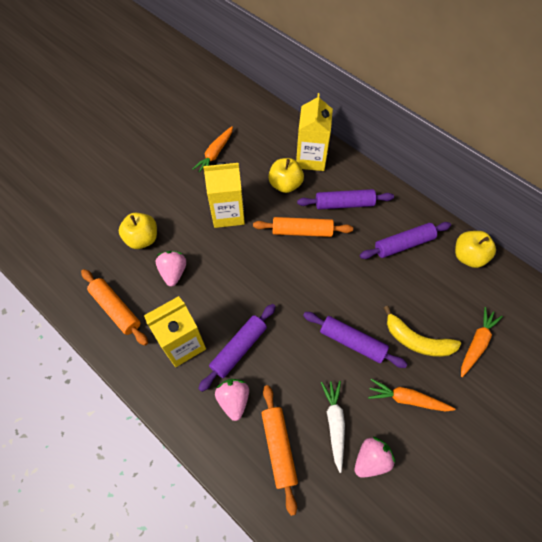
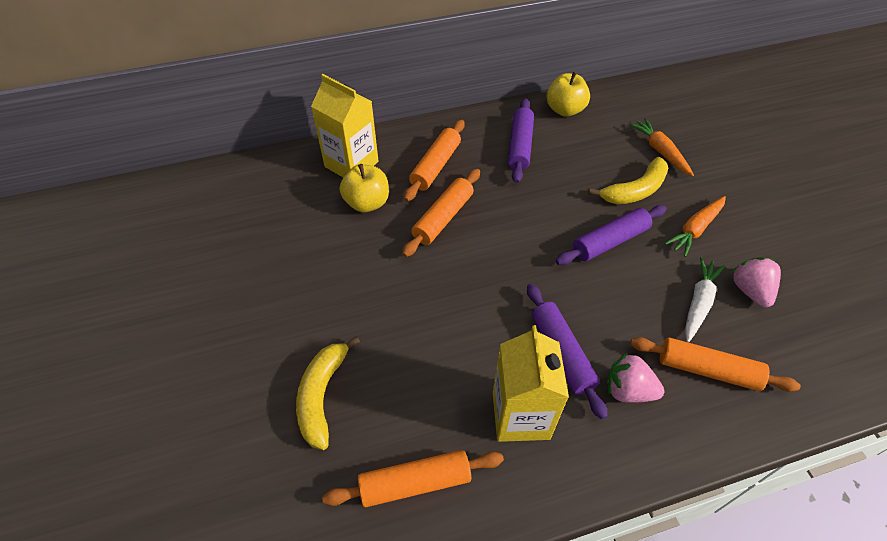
camera: 60 degrees left, 10 degrees down
yellow apple [119,213,157,249] -> yellow banana [296,336,360,450]
pink strawberry [156,251,186,287] -> none
orange carrot [193,126,233,173] -> none
yellow carton [203,162,245,228] -> none
purple rolling pin [297,189,394,210] -> orange rolling pin [404,120,465,202]
white carrot [321,381,345,473] -> white carrot turned 90 degrees clockwise [685,257,725,343]

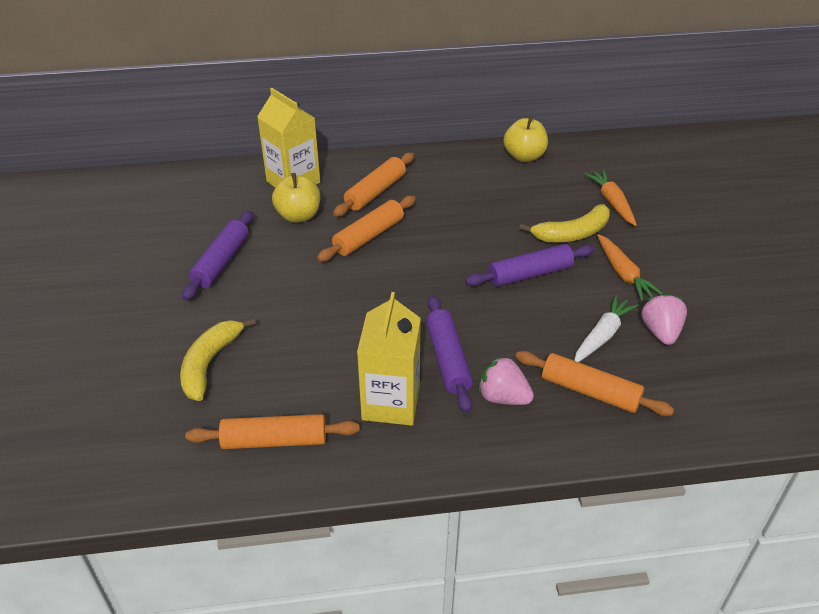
camera: 10 degrees right, 10 degrees down
purple rolling pin [508,98,534,183] -> purple rolling pin moved to [182,211,253,301]
orange carrot [664,196,726,257] -> orange carrot turned 75 degrees counterclockwise [597,234,663,301]

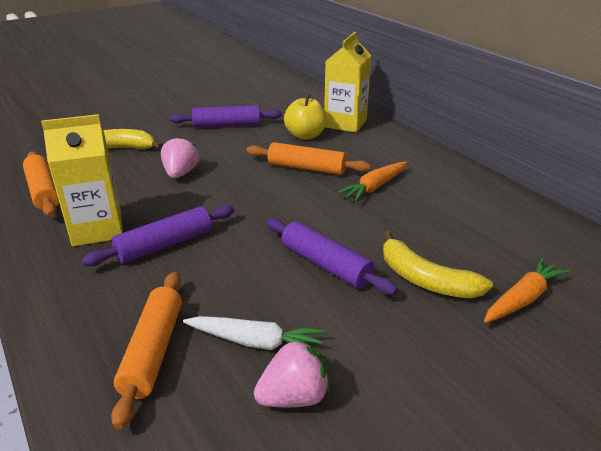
camera: 65 degrees right, 10 degrees down
orange rolling pin [333,153,414,217] -> none
pink strawberry [478,355,534,405] -> pink strawberry moved to [161,136,199,178]
yellow apple [504,116,548,162] -> none
orange carrot [597,234,663,301] -> orange carrot moved to [337,162,407,202]

